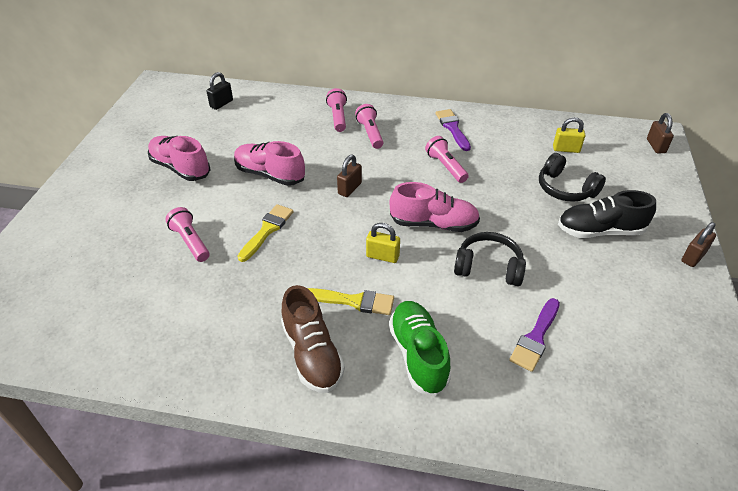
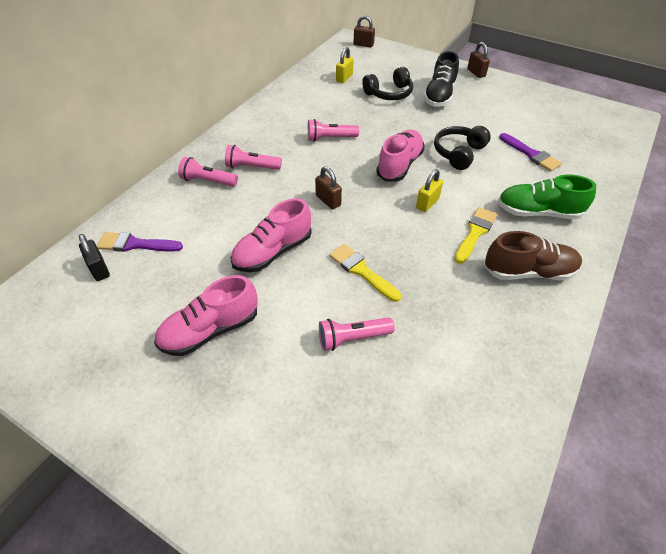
camera: 70 degrees left, 5 degrees up
purple brush [435,109,471,151] -> purple brush moved to [97,232,183,252]

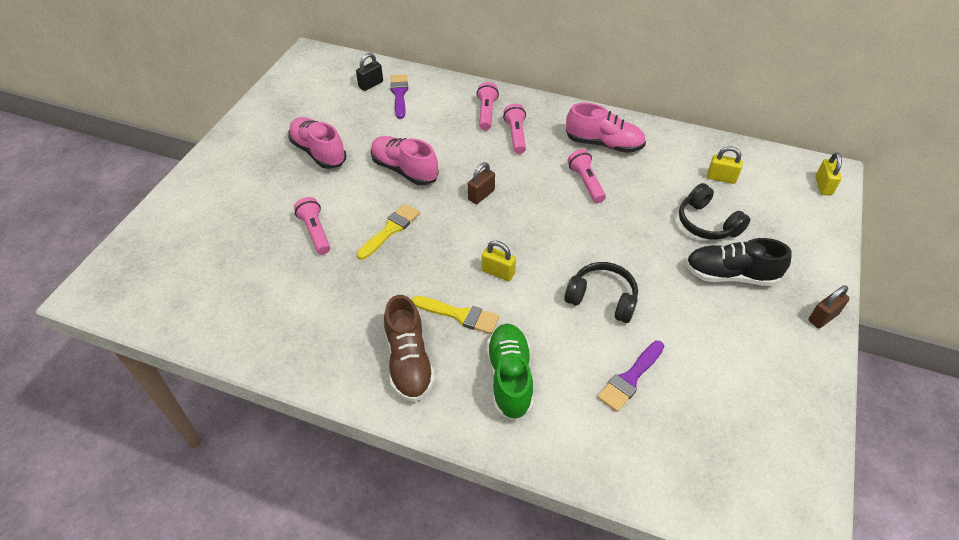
camera: 80 degrees right, 0 degrees up
brown padlock [354,15,375,48] -> yellow padlock [815,152,842,196]
pink shoe [376,130,425,181] -> pink shoe moved to [566,103,646,153]

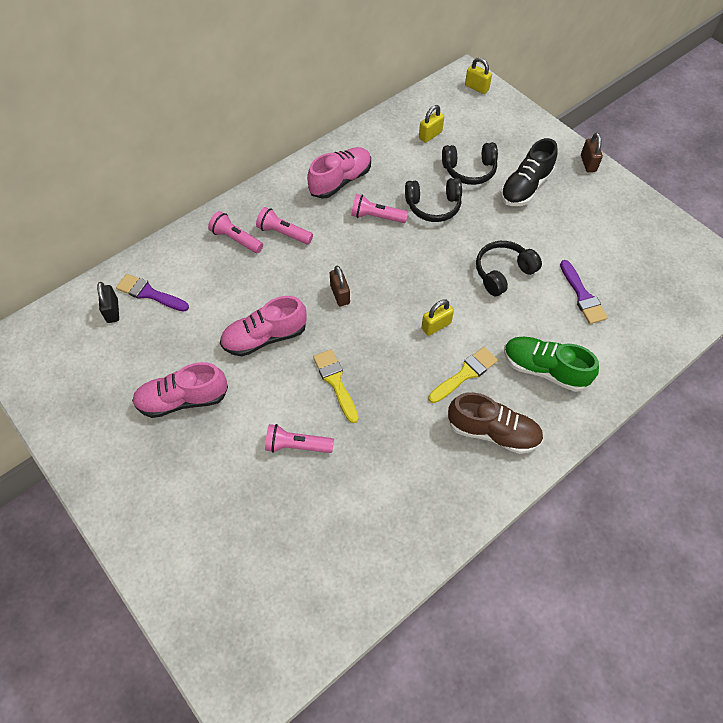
camera: 60 degrees left, 10 degrees up
none -> black headphones [405,178,462,222]

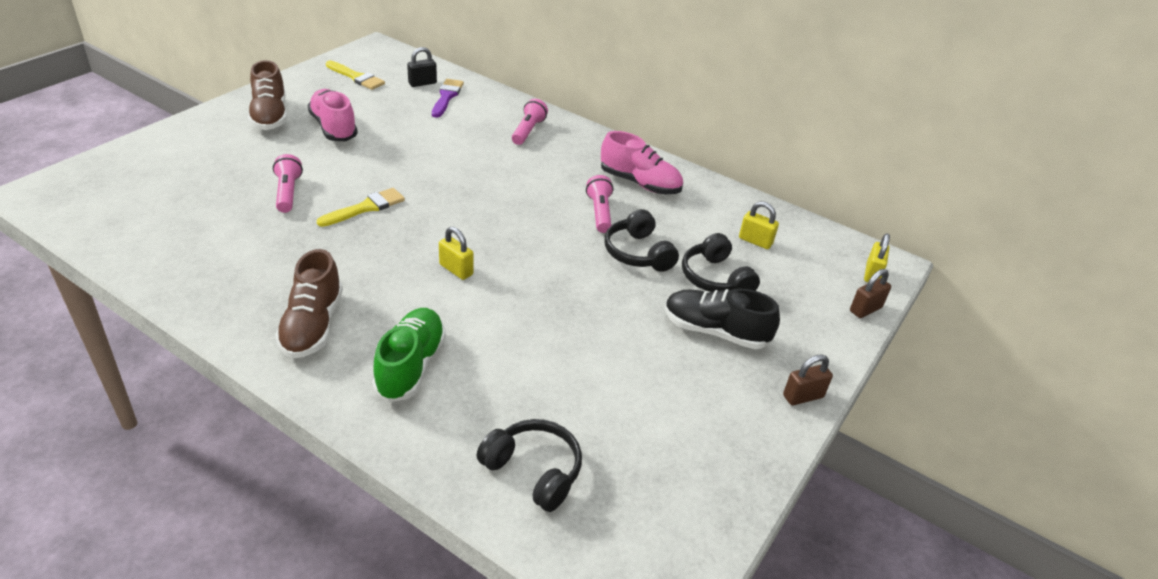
camera: 70 degrees right, 20 degrees down
pink shoe [220,296,307,356] -> none
pink flashlight [256,207,313,244] -> none
brown padlock [330,265,350,306] -> brown padlock moved to [850,269,891,318]
yellow brush [428,347,498,403] -> yellow brush moved to [326,61,385,90]
black headphones [476,241,542,296] -> black headphones moved to [476,419,582,512]
purple brush [560,260,608,324] -> none
none -> brown shoe [248,60,287,130]

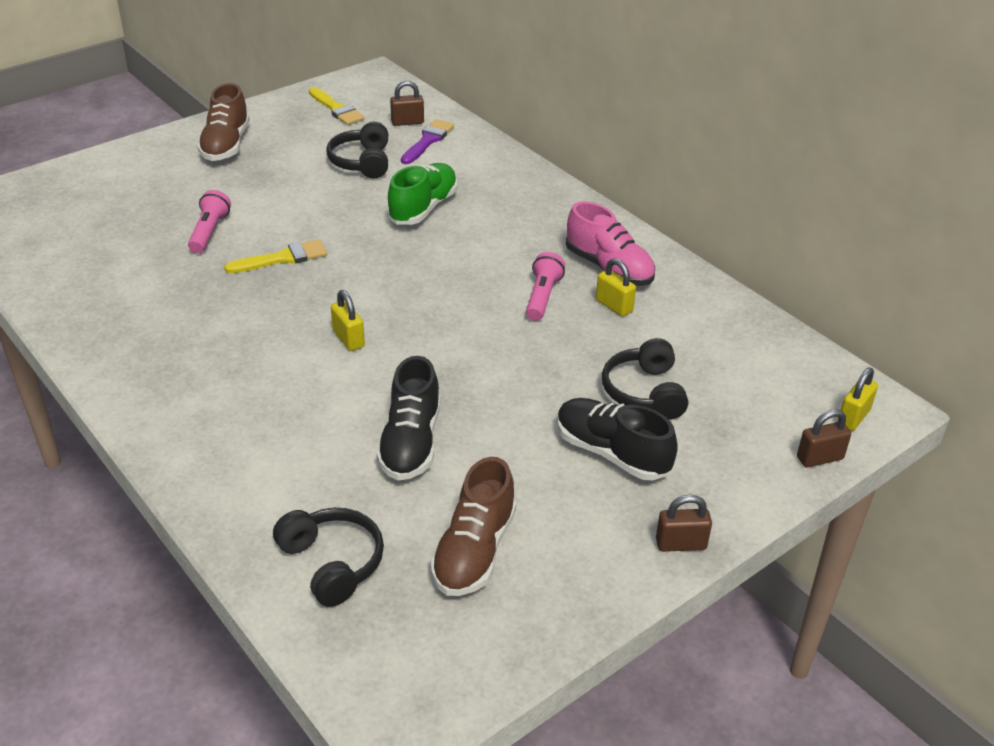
camera: 20 degrees right, 0 degrees up
brown shoe [275,249,343,359] -> brown shoe moved to [430,457,516,596]
pink shoe [307,89,358,141] -> none
green shoe [372,308,446,402] -> green shoe moved to [387,163,458,225]
black padlock [407,47,437,87] -> brown padlock [390,81,424,126]
pink flashlight [512,99,548,145] -> none
black headphones [605,209,679,272] -> black headphones moved to [326,122,388,179]
yellow padlock [739,201,779,249] -> yellow padlock moved to [596,258,636,317]
none -> black shoe [376,356,440,481]

